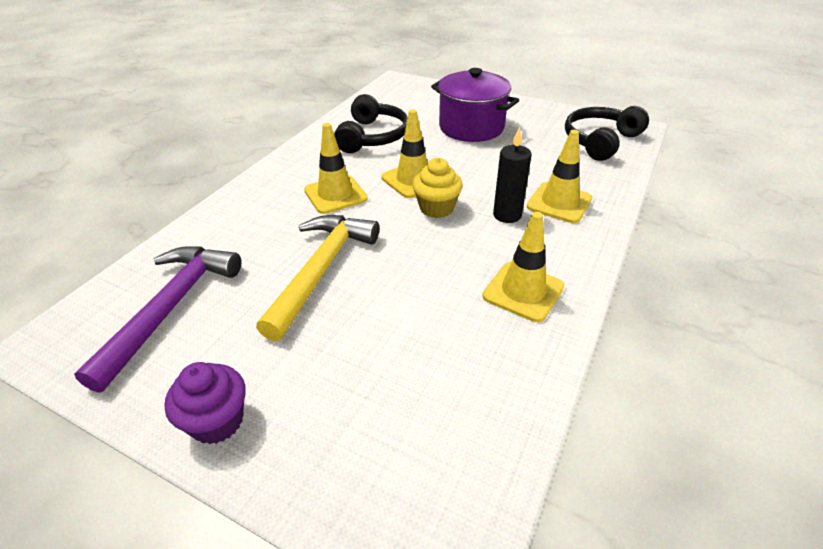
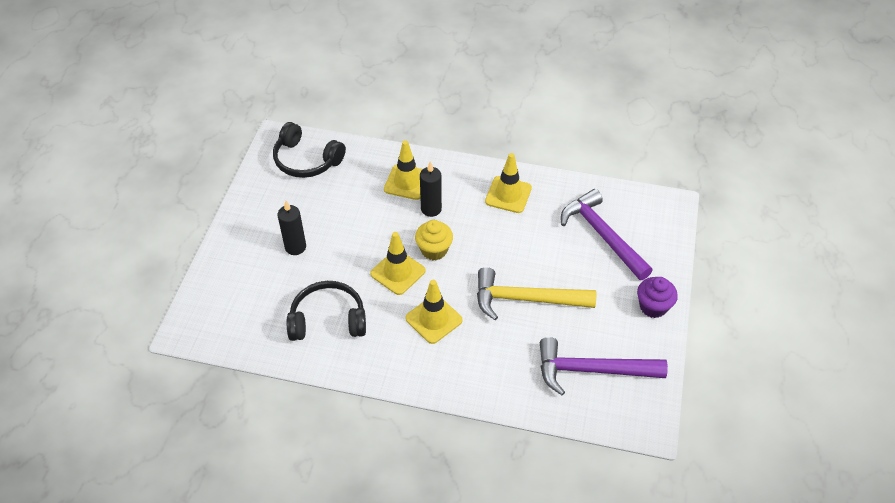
camera: 105 degrees left, 10 degrees up
purple pot [431,68,519,142] -> black candle [277,201,306,255]
none -> purple hammer [561,189,653,280]

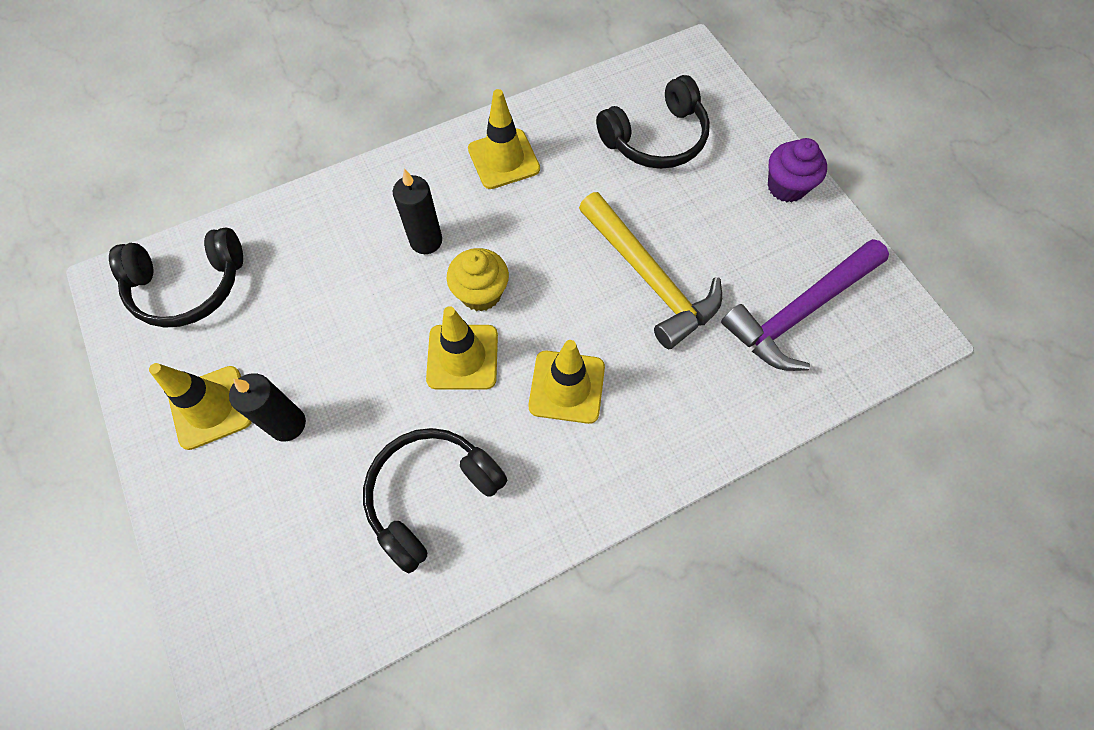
camera: 40 degrees left, 15 degrees up
yellow traffic cone [384,140,423,200] -> yellow traffic cone moved to [149,363,252,450]
yellow hammer [477,267,596,320] -> yellow hammer turned 90 degrees counterclockwise [579,192,722,349]
purple hammer [561,189,653,280] -> black headphones [596,75,710,169]

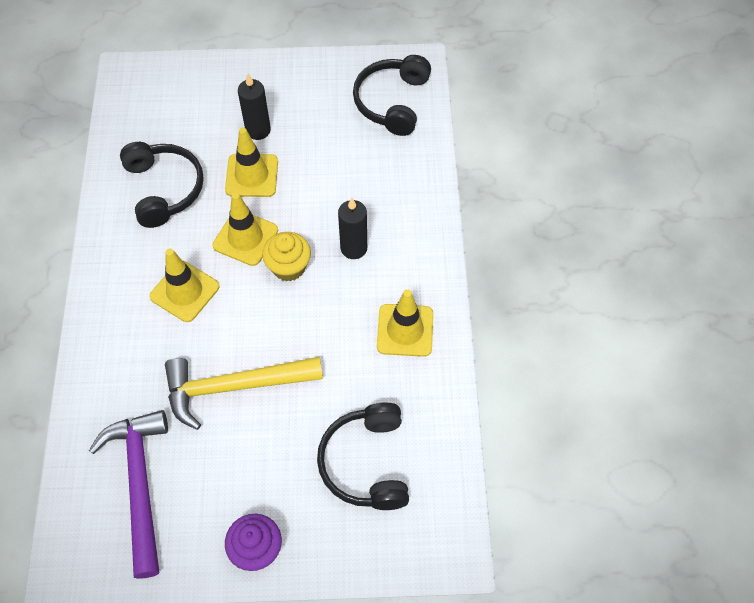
camera: 115 degrees right, 5 degrees down
yellow traffic cone [149,363,252,450] -> yellow traffic cone moved to [225,127,278,197]

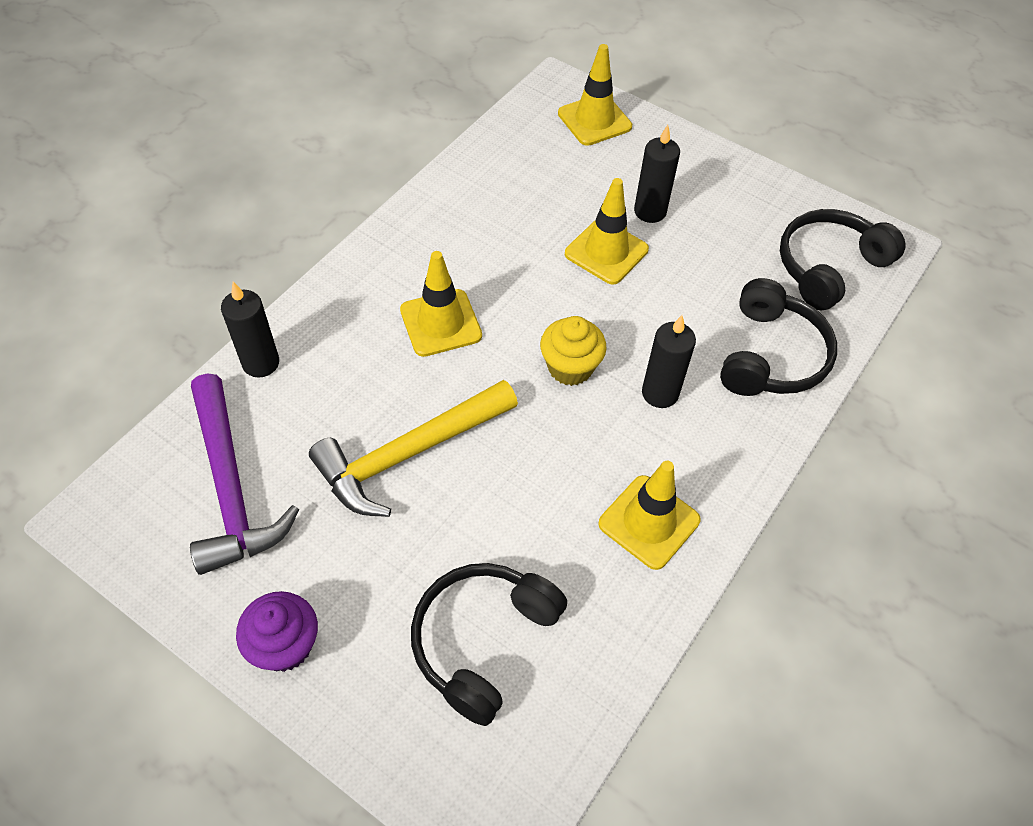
camera: 35 degrees right, 5 degrees down
purple hammer [89,410,168,579] -> purple hammer turned 135 degrees clockwise [190,373,299,575]
black headphones [120,142,204,228] -> black headphones moved to [720,278,837,396]
yellow hammer [165,357,323,430] -> yellow hammer turned 60 degrees counterclockwise [309,380,518,517]
yellow traffic cone [213,192,278,266] -> yellow traffic cone moved to [558,44,632,146]
none -> black candle [221,282,279,378]

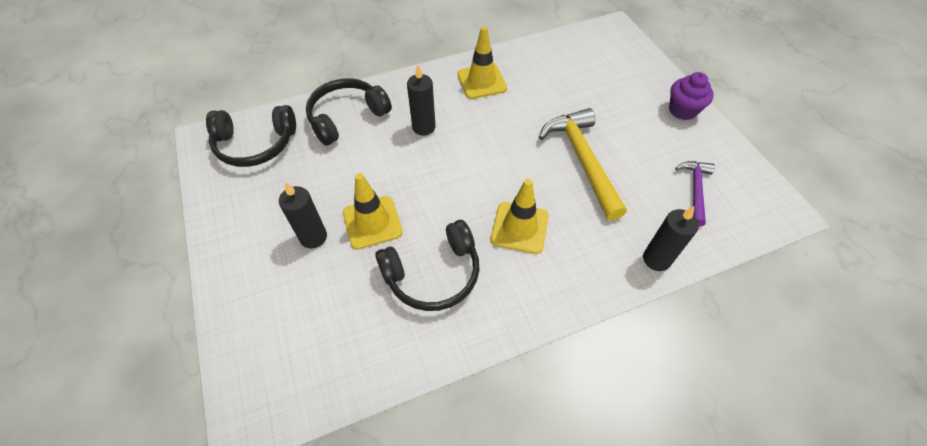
camera: 145 degrees left, 0 degrees up
purple hammer [190,373,299,575] -> purple hammer [675,161,715,227], size x0.57
yellow hammer [309,380,518,517] -> yellow hammer turned 105 degrees counterclockwise [539,108,627,221]
black headphones [411,563,567,726] -> black headphones moved to [375,220,479,311]
yellow cupcake [540,316,607,386] -> none
yellow traffic cone [558,44,632,146] -> none

